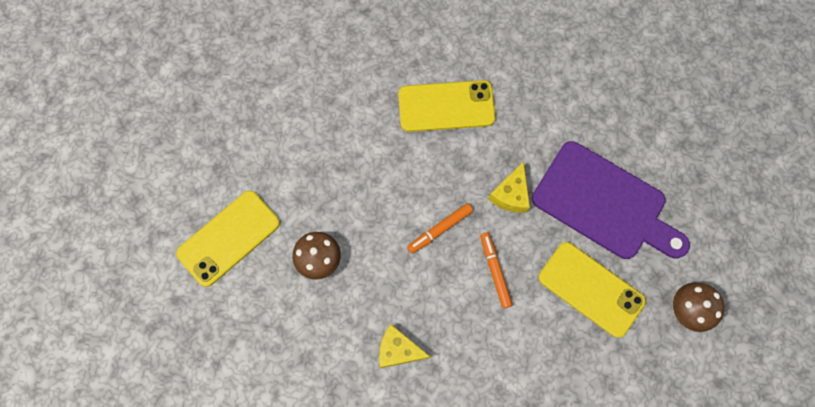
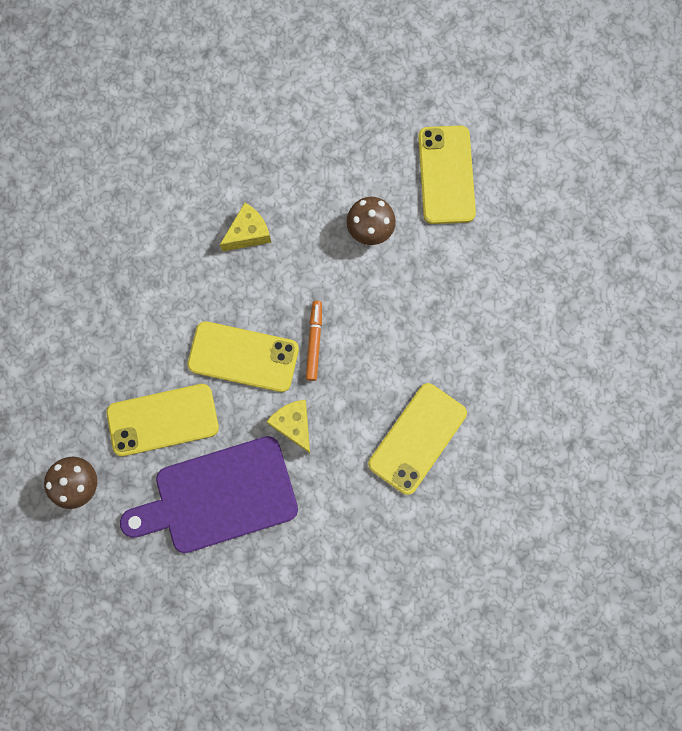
camera: 130 degrees right, 5 degrees up
orange marker [480,232,513,309] -> yellow phone [187,321,299,392]

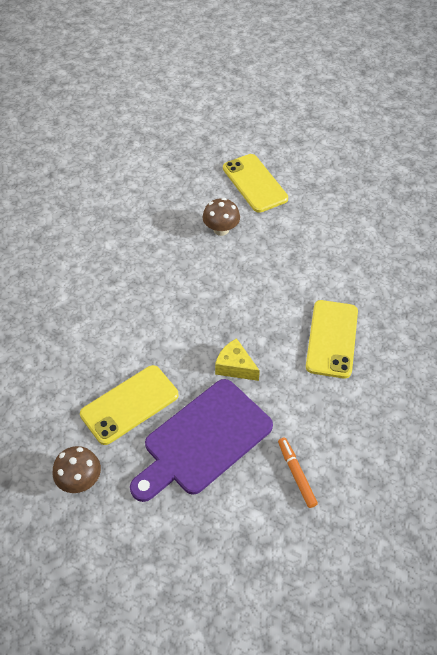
camera: 25 degrees left, 25 degrees down
yellow phone [187,321,299,392] -> none
yellow cheese [220,203,271,251] -> none
orange marker [306,301,322,381] -> orange marker moved to [278,437,318,508]

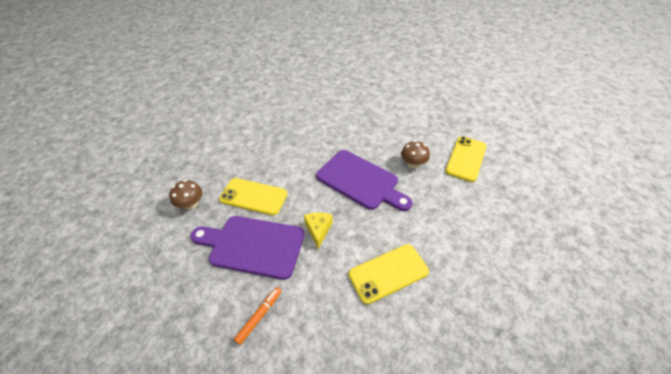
camera: 55 degrees right, 5 degrees down
none -> purple cutting board [316,150,413,211]

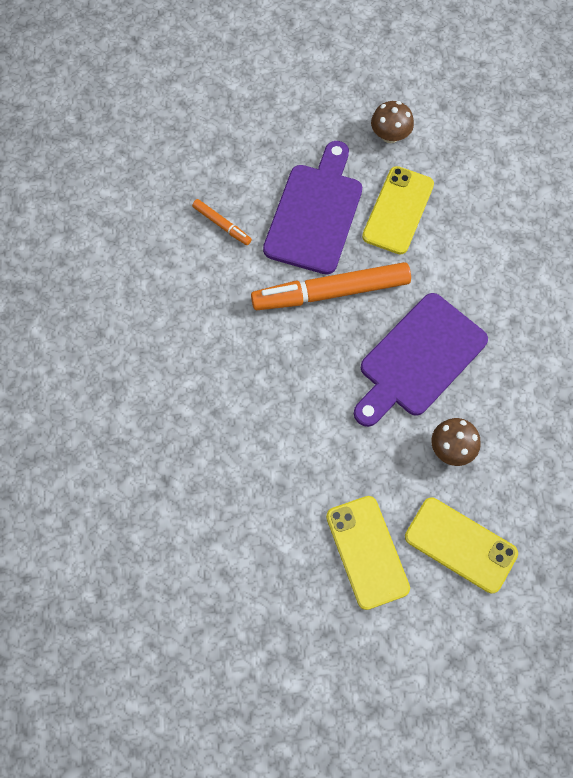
camera: 95 degrees right, 20 degrees up
yellow cheese [304,212,333,249] -> orange marker [251,262,411,310]
yellow phone [349,244,429,304] -> yellow phone moved to [326,496,410,610]

